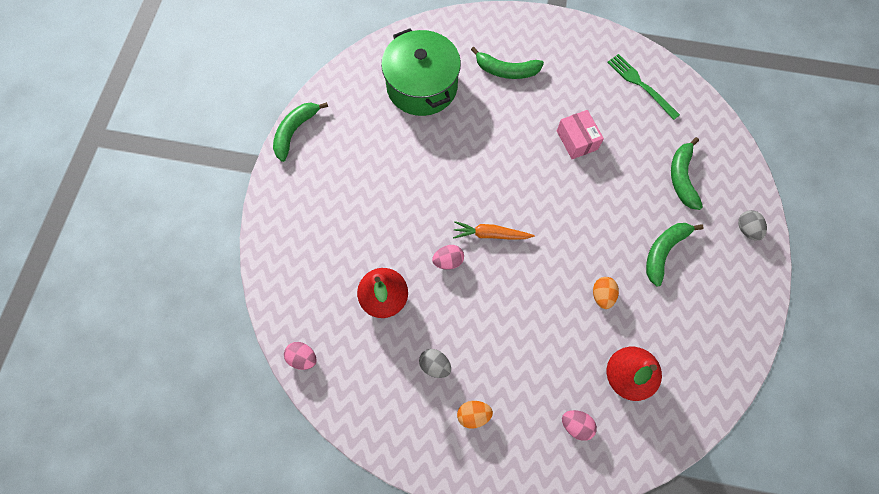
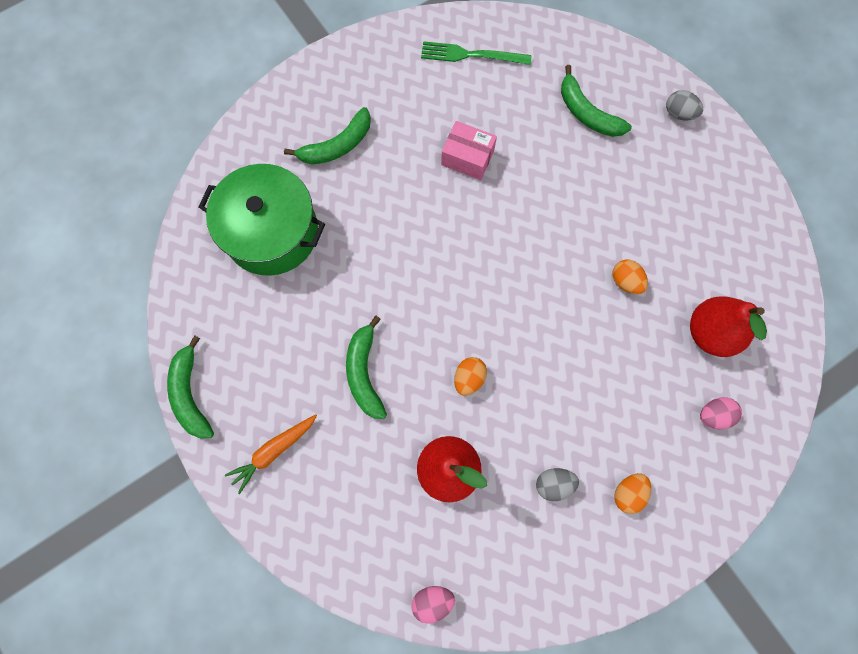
camera: 45 degrees left, 5 degrees up
pink egg [432,245,464,270] -> orange egg [454,357,487,395]
orange carrot [453,221,534,240] -> orange carrot moved to [225,414,317,494]
green banana [646,223,704,287] -> green banana moved to [346,316,387,419]

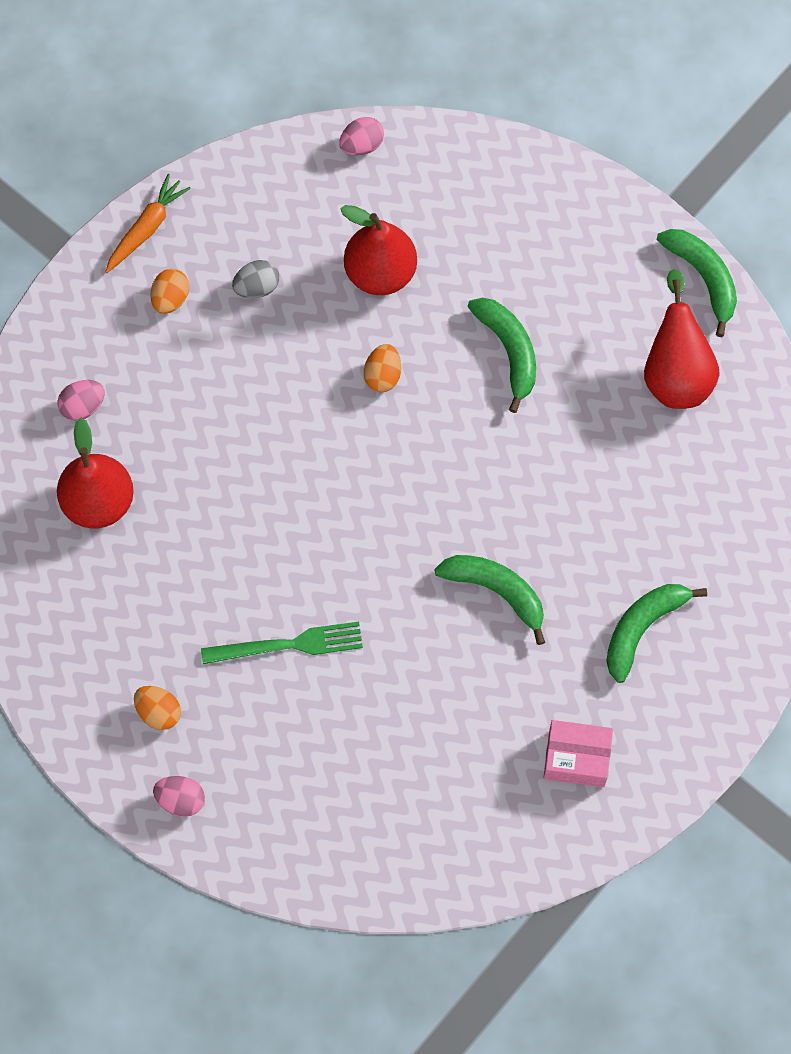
camera: 165 degrees right, 5 degrees down
green pot [198,164,325,276] -> none
orange carrot [225,414,317,494] -> orange carrot moved to [105,174,191,273]
green fork [421,41,531,65] -> green fork moved to [201,621,363,664]
pink box [441,121,497,180] -> pink box moved to [543,720,613,787]
green banana [561,65,632,137] -> green banana moved to [434,555,545,645]
orange egg [612,260,648,294] -> orange egg moved to [134,686,181,730]
grey egg [666,90,703,121] -> pink egg [153,776,205,817]
none -> red pear [644,269,720,409]

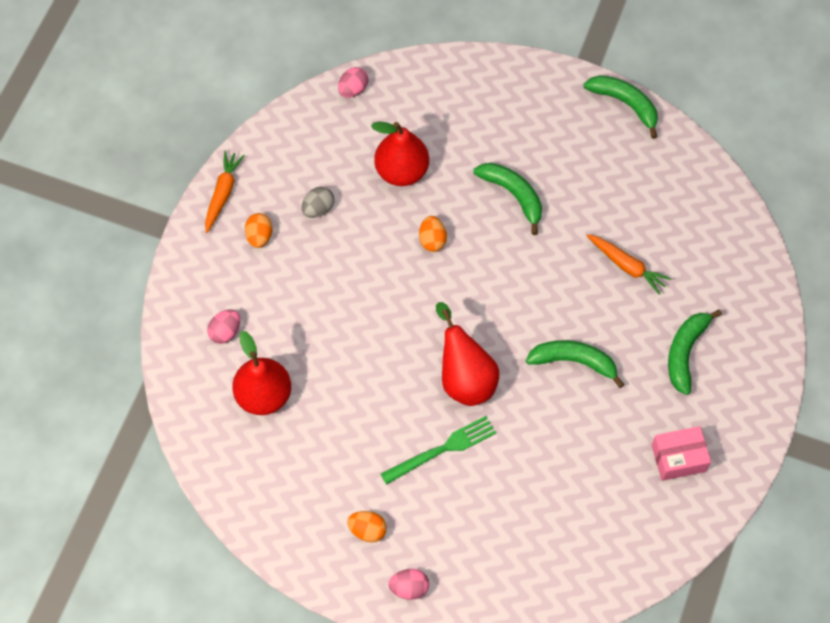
camera: 20 degrees left, 5 degrees down
red pear [644,269,720,409] -> red pear moved to [436,302,499,406]
none -> orange carrot [586,234,671,294]

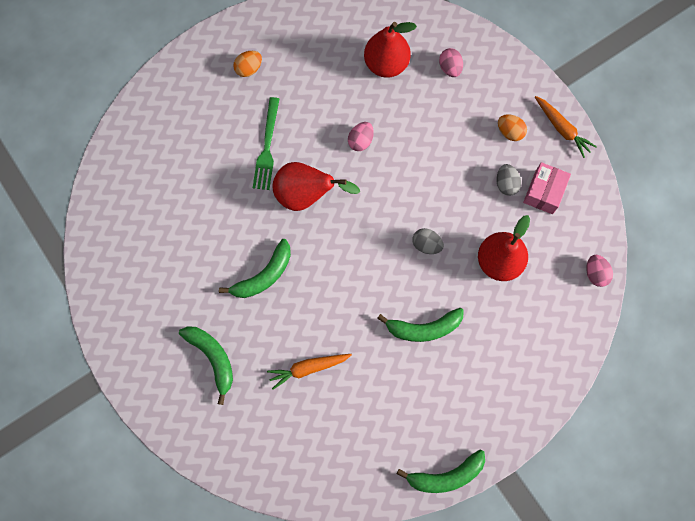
camera: 125 degrees right, 10 degrees up
pink egg [388,569,429,600] -> pink egg moved to [348,122,374,151]
orange egg [419,216,447,252] -> grey egg [412,228,444,254]
pink box [652,426,711,481] -> pink box moved to [523,162,571,214]

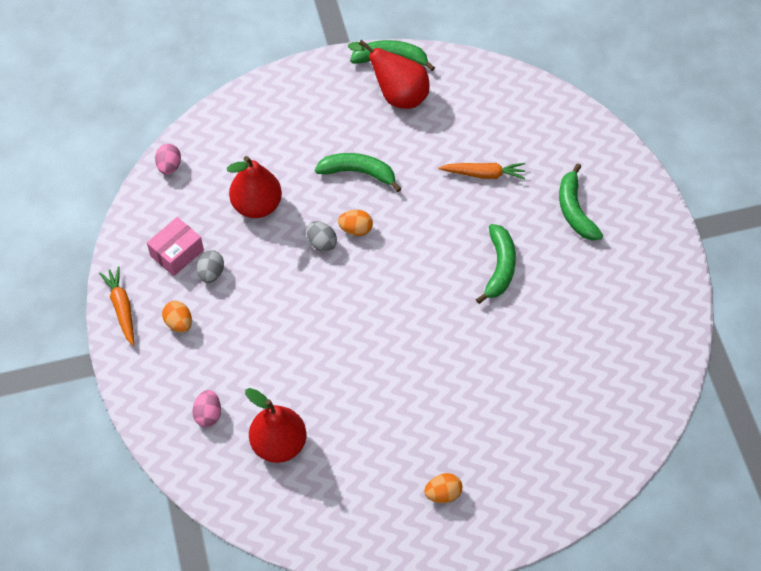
camera: 160 degrees left, 15 degrees down
green banana [219,239,291,298] -> green banana turned 120 degrees clockwise [476,224,516,304]
green fork [253,97,279,190] -> none
red pear [273,162,360,211] -> red pear moved to [348,40,430,109]
pink egg [348,122,374,151] -> none
none -> orange egg [338,210,373,236]

